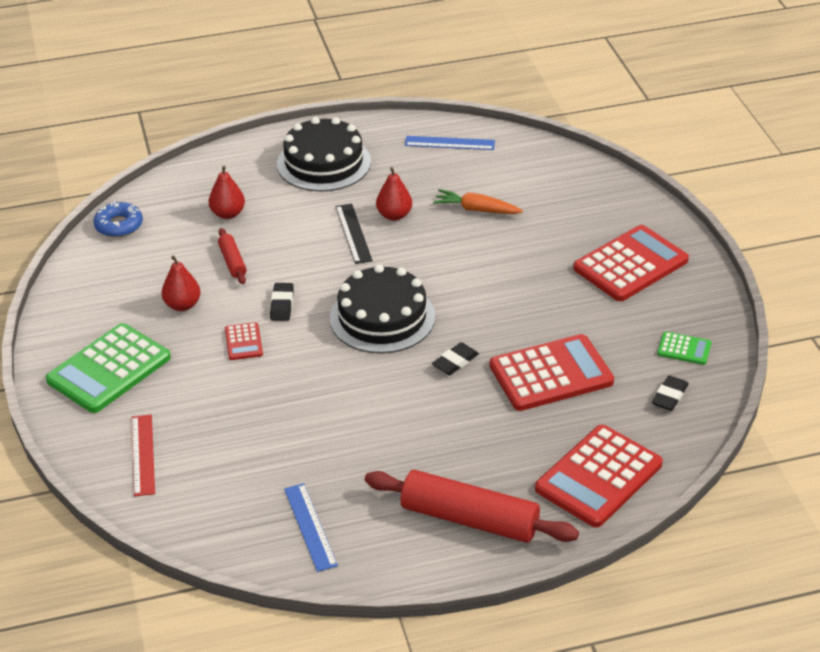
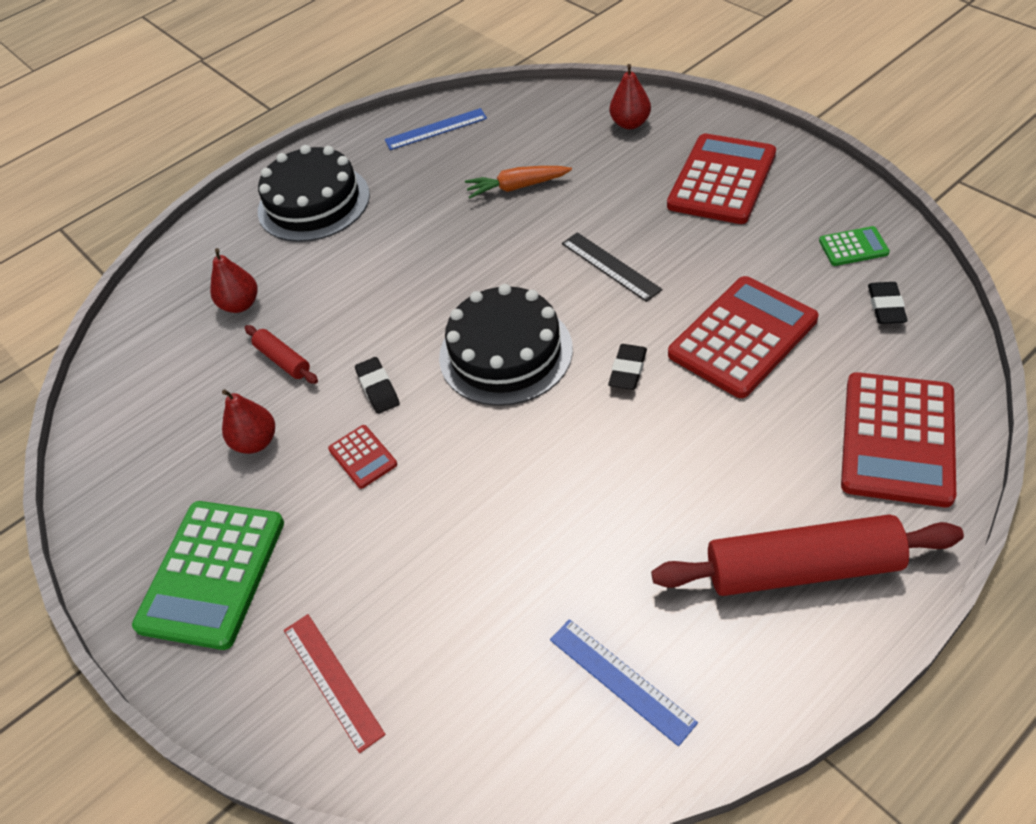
camera: 20 degrees left, 10 degrees up
blue donut [94,201,143,237] -> none
black ruler [335,203,373,264] -> black ruler moved to [562,232,663,302]
red pear [376,167,412,221] -> red pear moved to [610,64,651,129]

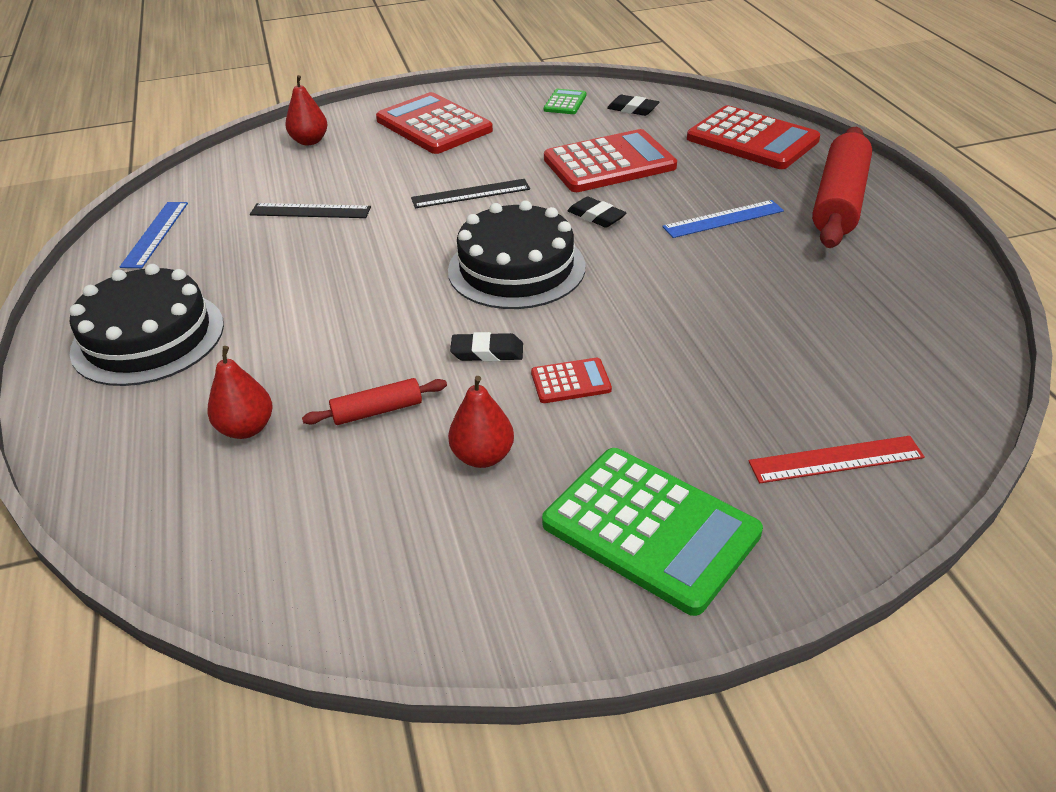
camera: 70 degrees left, 10 degrees down
orange carrot [465,166,572,199] -> black ruler [250,203,371,218]
blue ruler [550,619,698,746] -> blue ruler moved to [662,200,784,238]
red calculator [668,276,819,398] -> red calculator turned 90 degrees clockwise [544,129,677,192]

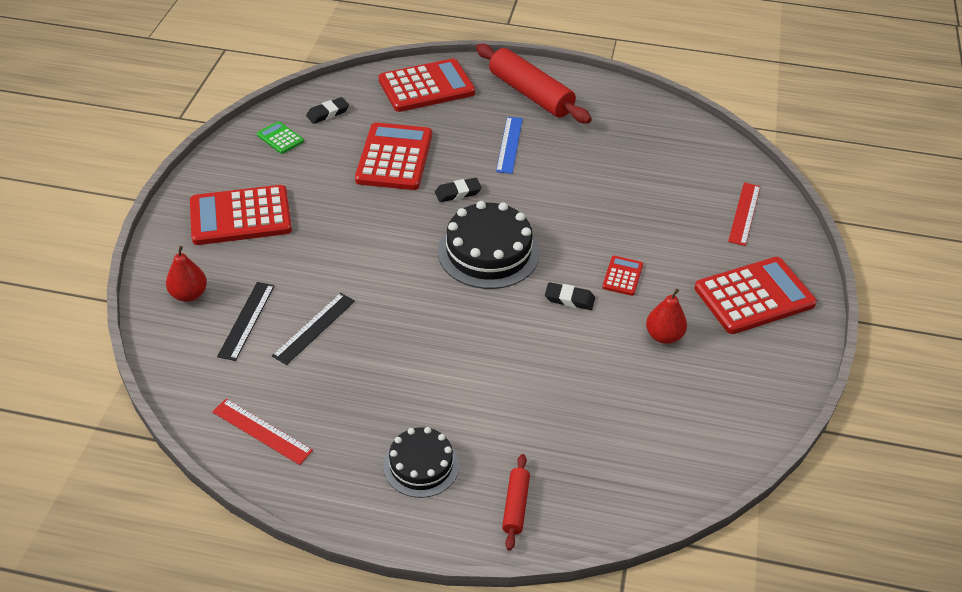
camera: 65 degrees left, 5 degrees up
black cake [69,264,224,386] -> black cake [383,427,459,498], size x0.62
blue ruler [119,202,188,268] -> red ruler [212,399,313,465]
red pear [207,346,272,439] -> none
red rolling pin [302,378,447,425] -> red rolling pin moved to [502,454,530,551]
black ruler [411,179,530,208] -> black ruler moved to [217,282,275,361]
black eraser [450,332,523,362] -> black eraser turned 75 degrees clockwise [545,282,595,310]
green calculator [542,448,763,616] -> red calculator [694,257,817,334]

